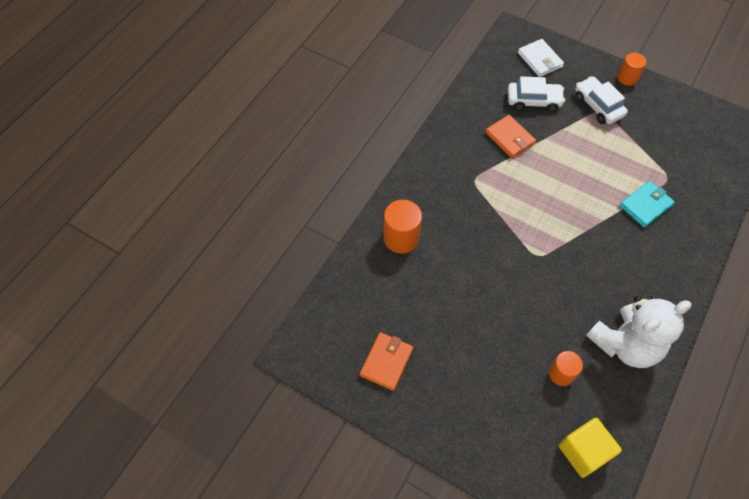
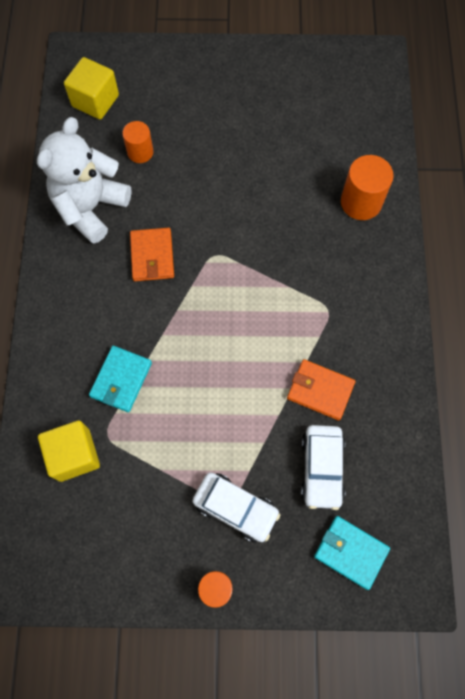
camera: 150 degrees right, 10 degrees up
orange wallet [360,332,413,391] -> orange wallet moved to [130,228,174,281]
white car [508,76,565,112] -> white car turned 60 degrees counterclockwise [301,425,345,510]
white wallet [518,39,564,77] -> turquoise wallet [314,516,390,590]
none -> yellow cube [38,420,100,482]

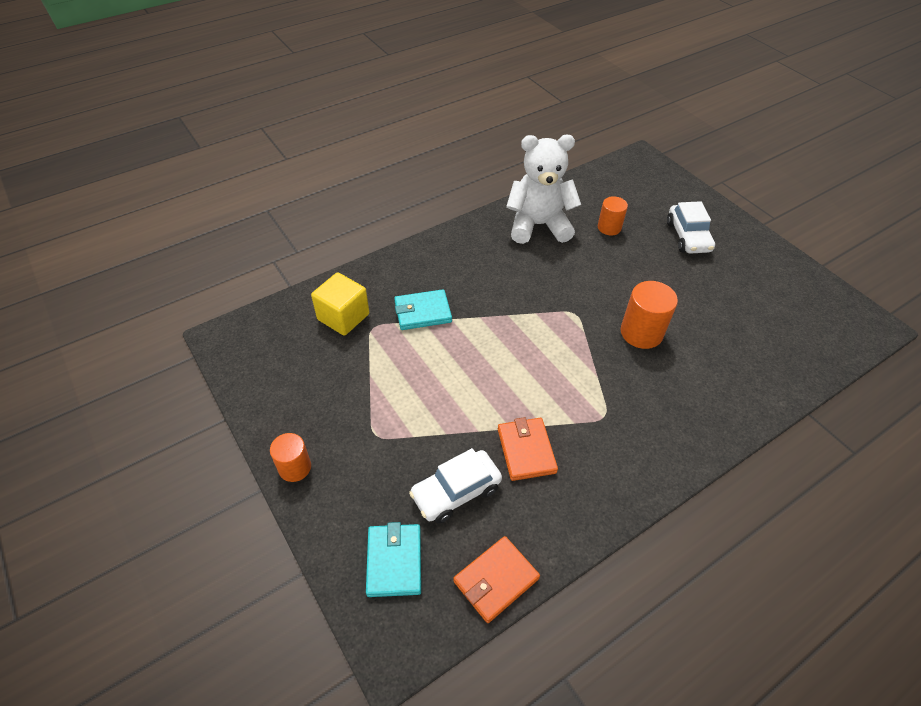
camera: 55 degrees right, 20 degrees down
yellow cube [64,57,119,119] -> none
orange wallet [130,228,174,281] -> orange wallet moved to [453,536,540,623]
white car [193,472,280,542] -> white car moved to [667,201,715,254]
orange cylinder [341,155,394,220] -> orange cylinder moved to [621,281,678,349]

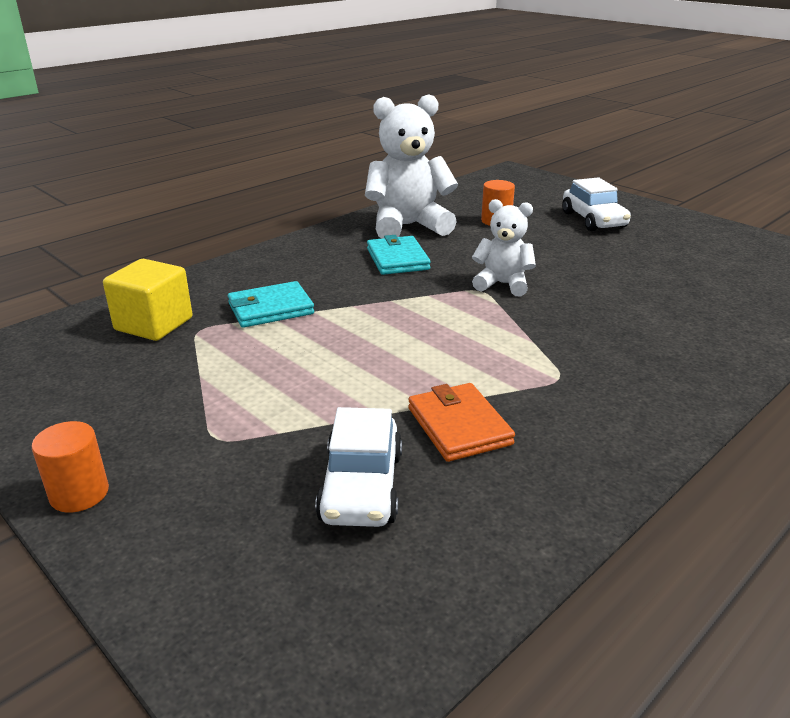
camera: 10 degrees left, 20 degrees down
turquoise wallet [366,522,421,597] -> turquoise wallet moved to [367,235,431,275]
white car [409,448,502,523] -> white car turned 45 degrees counterclockwise [315,407,402,527]
orange wallet [453,536,540,623] -> none
orange cylinder [621,281,678,349] -> none
none -> white teddy bear [472,199,536,296]

